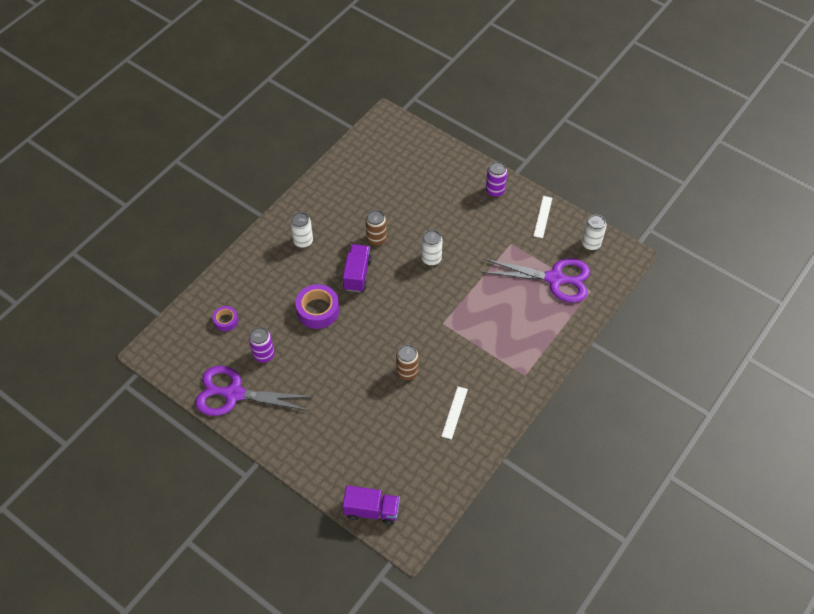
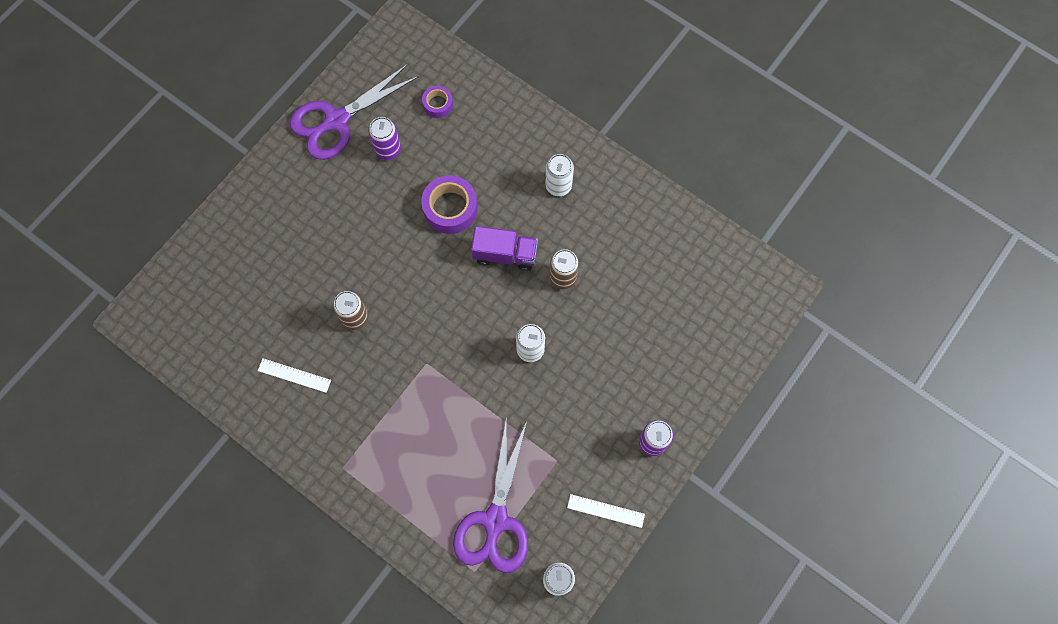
camera: 90 degrees right, 15 degrees up
purple scissors [195,366,313,416] -> purple scissors turned 135 degrees counterclockwise [289,64,419,160]
purple truck [342,485,400,525] -> none

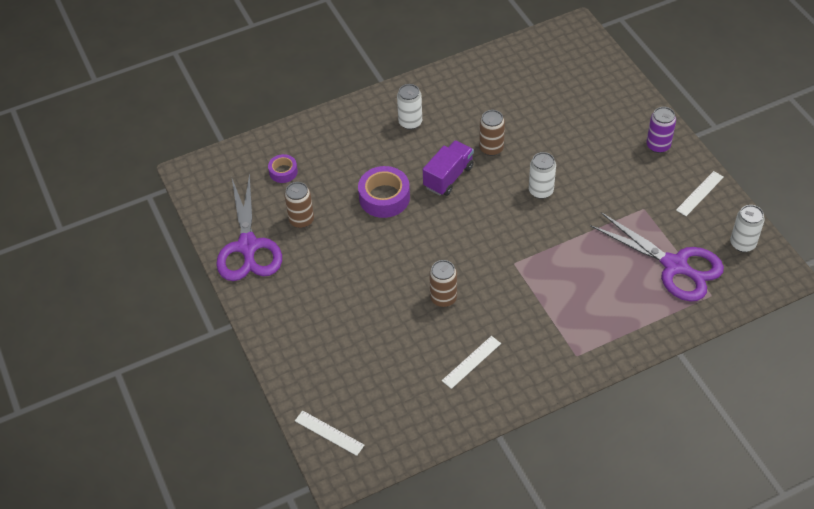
camera: 60 degrees left, 20 degrees down
purple can [369,117,401,160] -> brown can [284,182,314,228]
none -> white ruler [295,410,365,456]

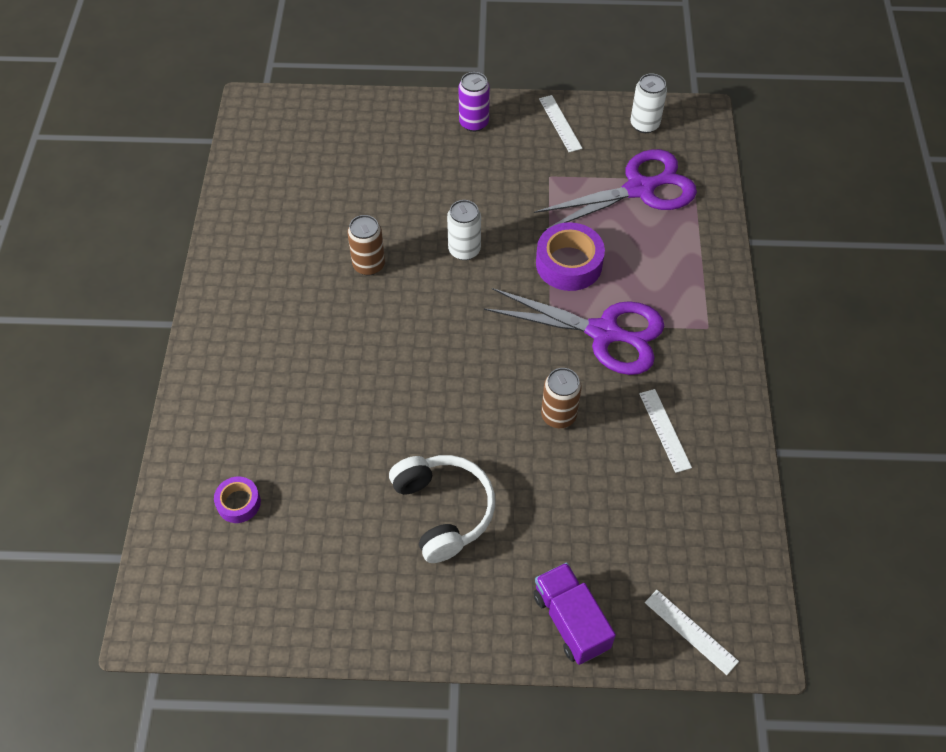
camera: 65 degrees left, 5 degrees up
purple scissors [216,173,282,281] -> purple scissors moved to [484,288,664,375]
brown can [284,182,314,228] -> none
white ruler [295,410,365,456] -> white ruler turned 75 degrees clockwise [645,590,739,675]
purple tape [358,166,410,218] -> purple tape moved to [536,222,605,291]
white can [397,84,422,130] -> none
purple truck [423,140,474,196] -> purple truck moved to [533,562,616,665]
none -> white headphones [389,455,495,563]

